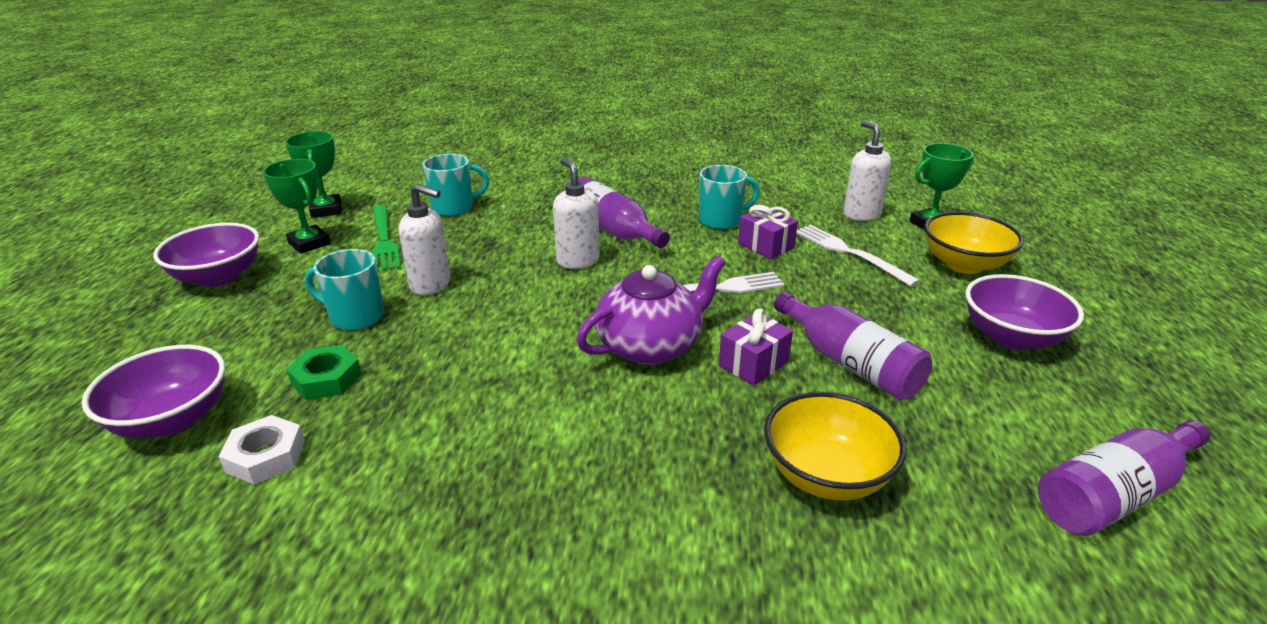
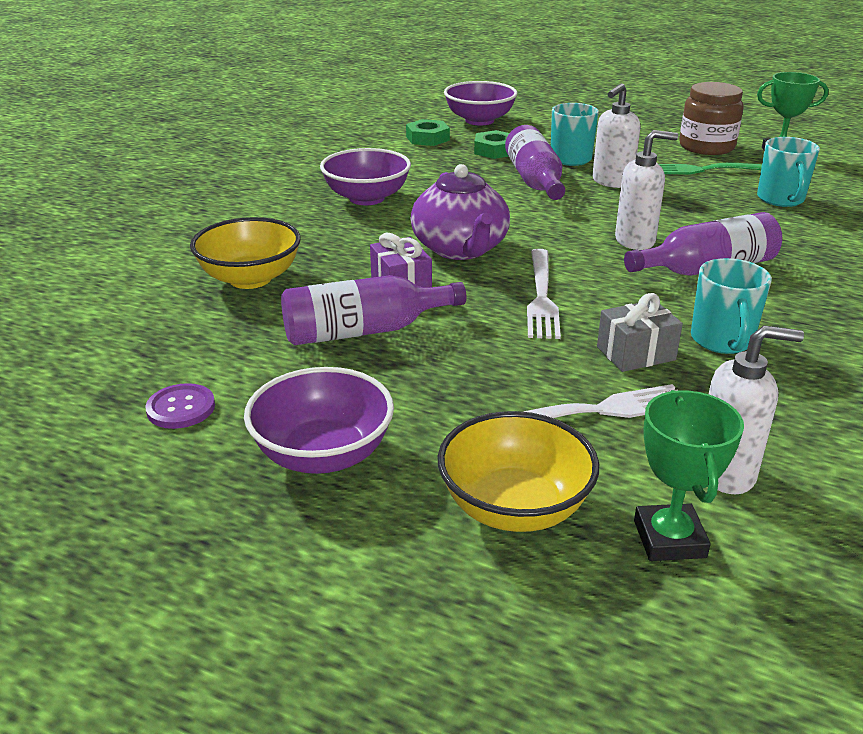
camera: 110 degrees right, 0 degrees up
purple bowl [153,223,259,287] -> purple bowl moved to [320,148,411,205]
white nut [218,415,305,485] -> green nut [406,119,450,146]
green trophy [263,159,331,254] -> brown jar [679,82,744,155]
purple gift [738,205,798,259] -> grey gift [597,293,683,372]
purple bottle [1038,420,1210,536] -> purple bottle moved to [505,125,565,200]
none -> purple button [145,383,215,429]

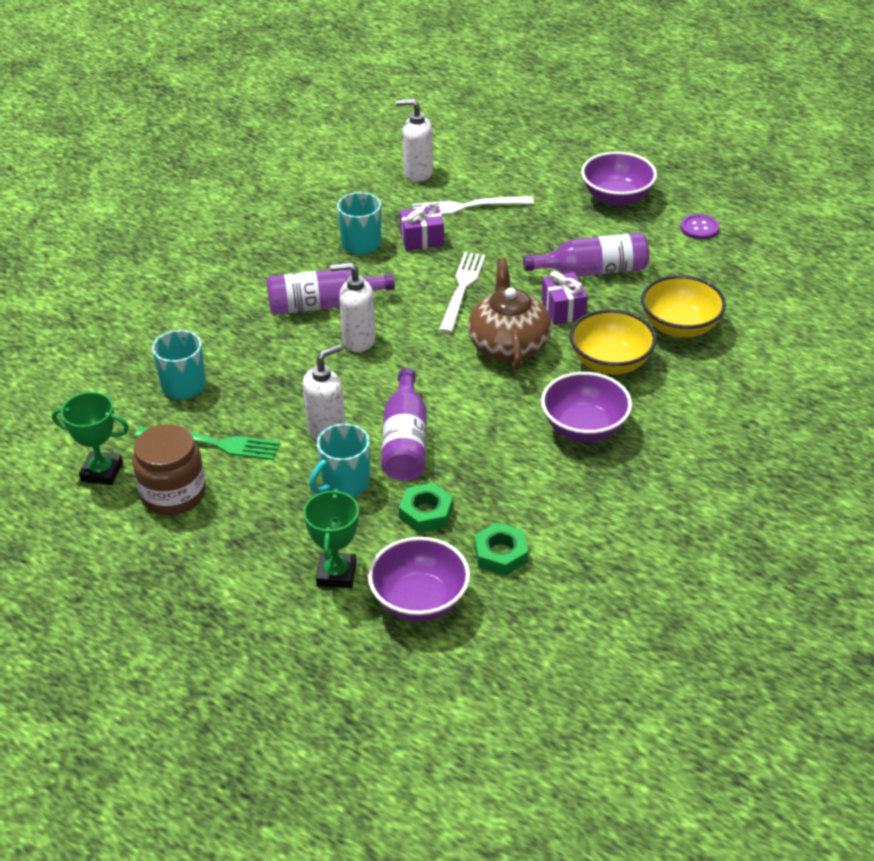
camera: 170 degrees left, 10 degrees up
purple teapot [411,164,510,260] -> brown teapot [468,258,552,370]
yellow bowl [437,411,599,532] -> yellow bowl moved to [569,309,657,375]
grey gift [597,293,683,372] -> purple gift [400,202,444,251]
green trophy [634,390,744,561] -> green trophy moved to [303,489,359,588]

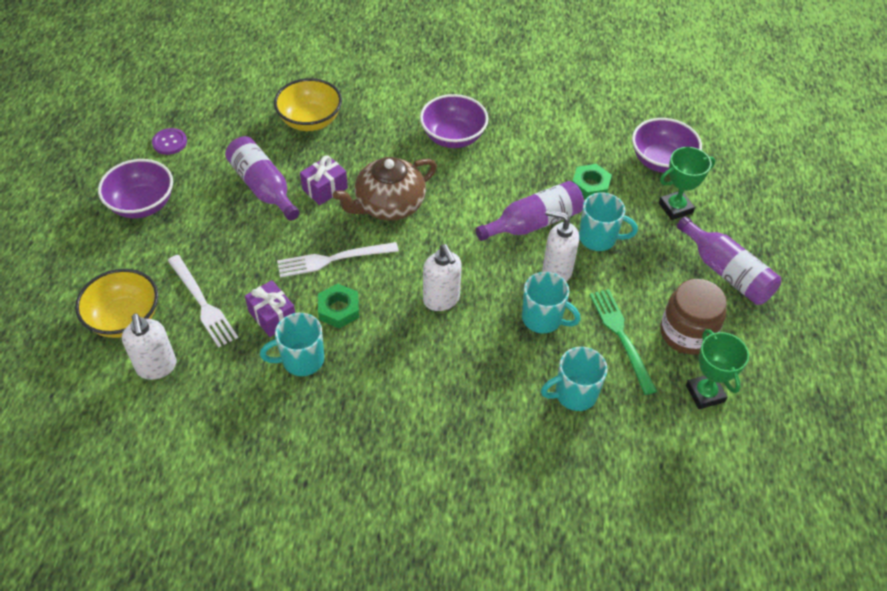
camera: 120 degrees left, 10 degrees up
purple bottle [267,269,395,315] -> purple bottle moved to [677,216,781,305]
green nut [474,522,528,576] -> green nut moved to [318,284,359,328]
yellow bowl [569,309,657,375] -> yellow bowl moved to [75,269,158,338]
none -> turquoise mug [522,272,581,333]

